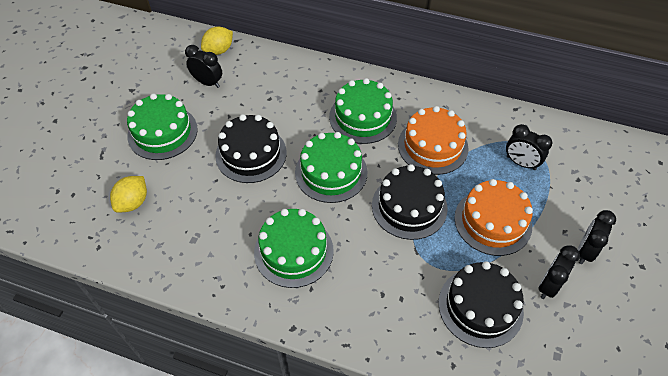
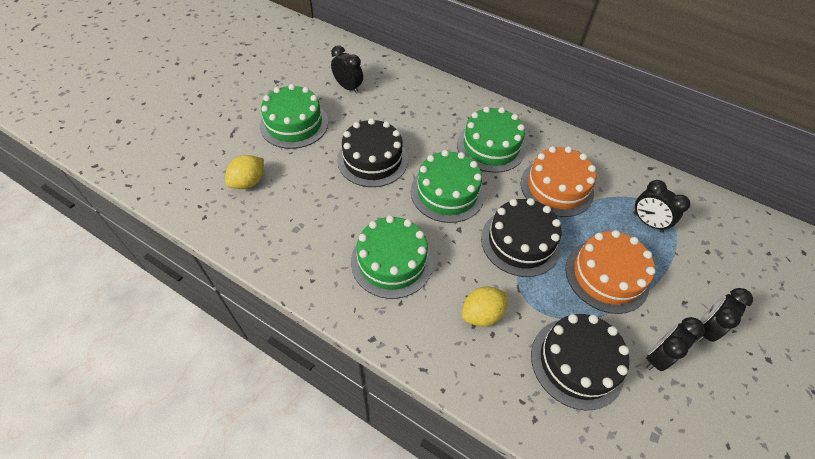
camera: 10 degrees right, 0 degrees up
yellow lemon [201,26,233,55] -> yellow lemon moved to [462,287,508,327]

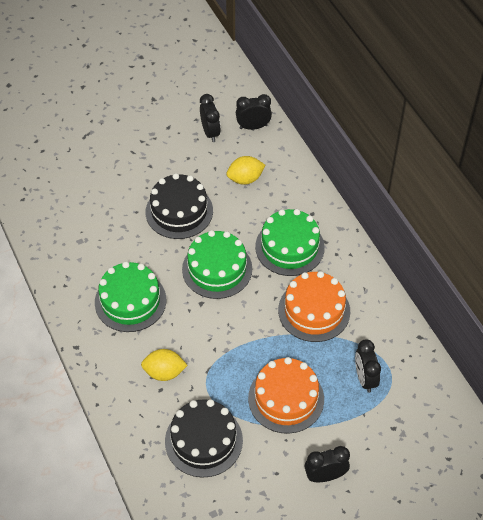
camera: 35 degrees right, 0 degrees up
yellow lemon [225,155,264,189] -> yellow lemon moved to [227,156,265,185]
green cake [260,84,328,149] -> none
black cake [481,198,561,277] -> none
black clock [646,317,705,371] -> black clock moved to [236,94,272,130]

